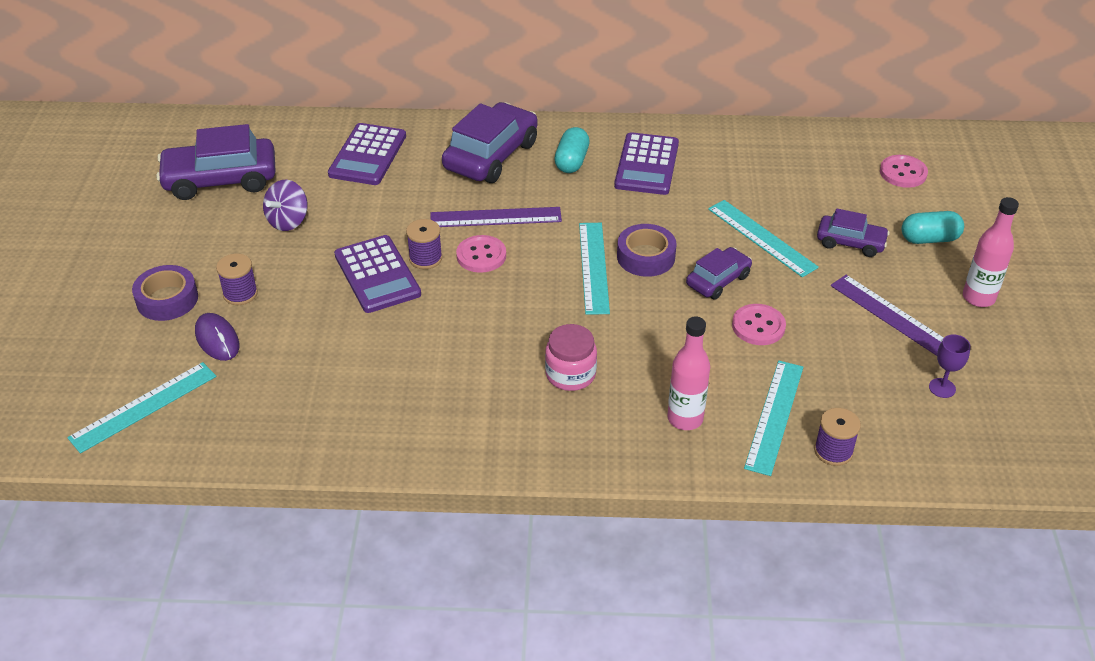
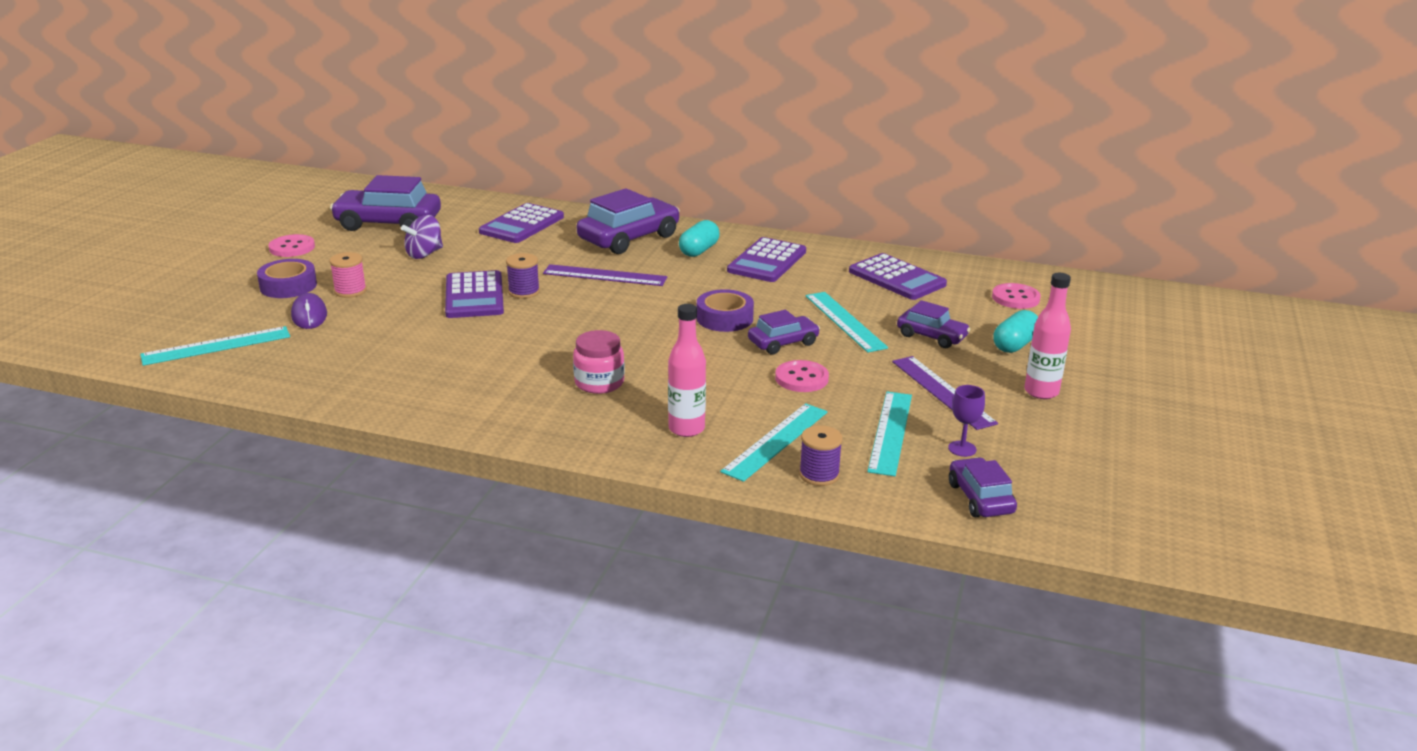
camera: 15 degrees right, 15 degrees down
purple spool [216,254,258,305] -> pink spool [329,252,367,298]
pink button [456,235,506,273] -> pink button moved to [268,234,315,257]
turquoise ruler [579,223,610,315] -> turquoise ruler moved to [867,391,912,476]
turquoise capsule [902,211,964,244] -> turquoise capsule turned 60 degrees counterclockwise [993,310,1038,353]
none -> purple calculator [849,253,947,300]
none -> purple car [949,457,1017,517]

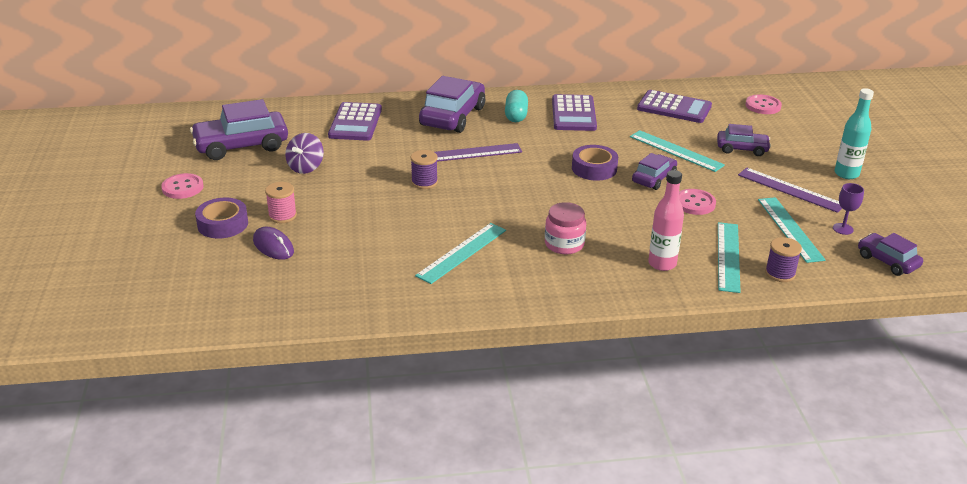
camera: 25 degrees left, 5 degrees up
turquoise ruler [140,326,290,366] -> turquoise ruler moved to [415,223,506,284]
purple calculator [445,270,504,318] -> none
turquoise capsule [993,310,1038,353] -> none
pink bottle [1024,273,1071,399] -> turquoise bottle [834,88,874,179]

